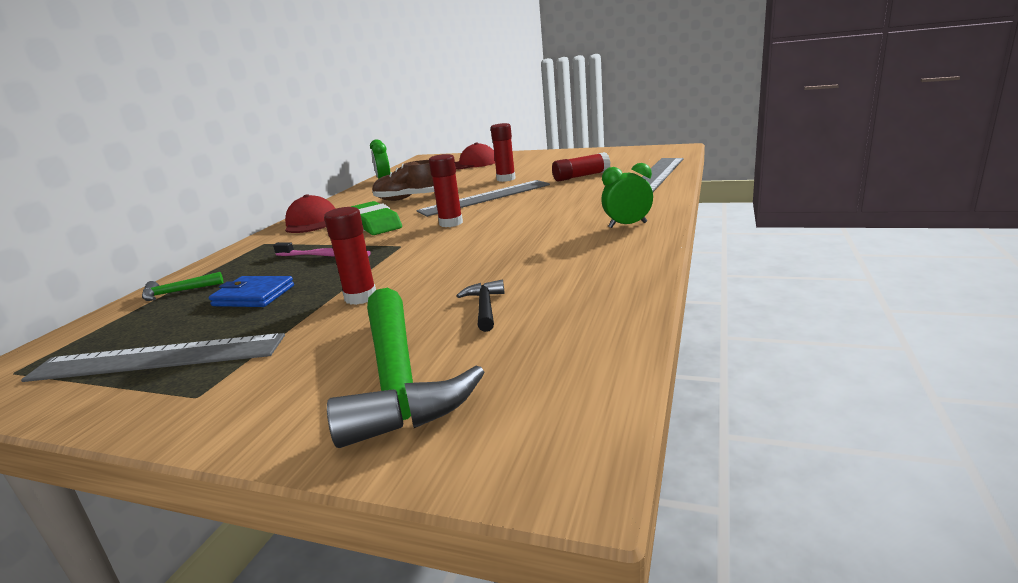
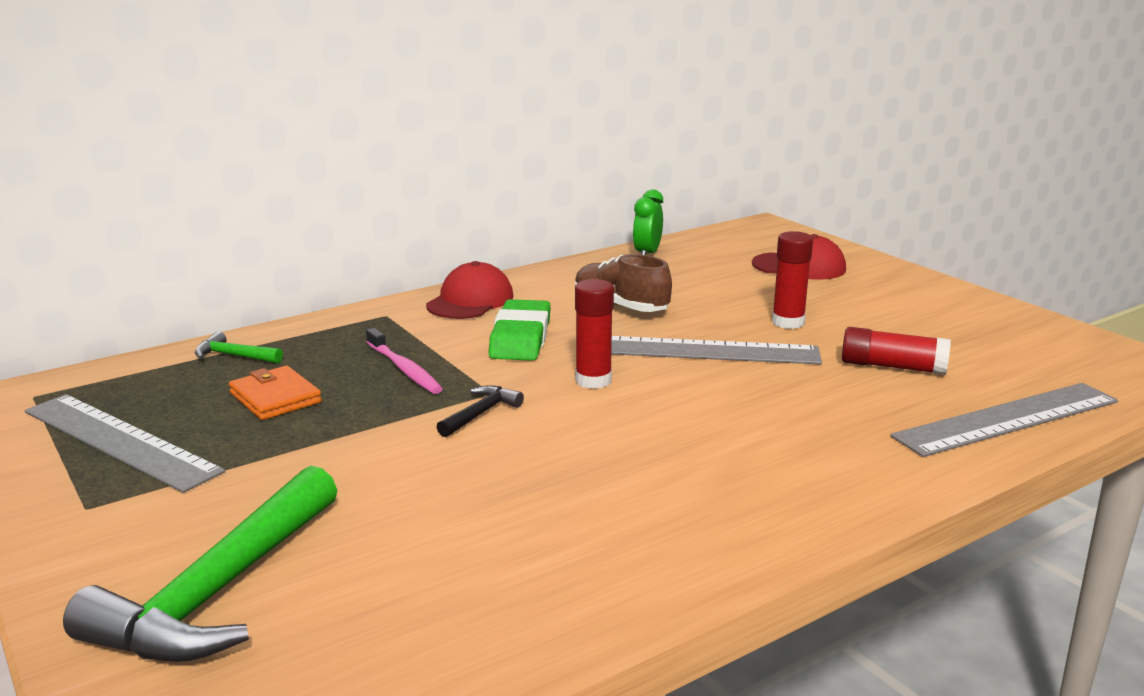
camera: 35 degrees right, 0 degrees up
blue wallet [209,276,294,307] -> orange wallet [229,366,322,420]
red glue stick [324,207,376,305] -> none
black hammer [457,280,505,332] -> black hammer moved to [437,385,524,437]
green clock [601,163,653,228] -> none

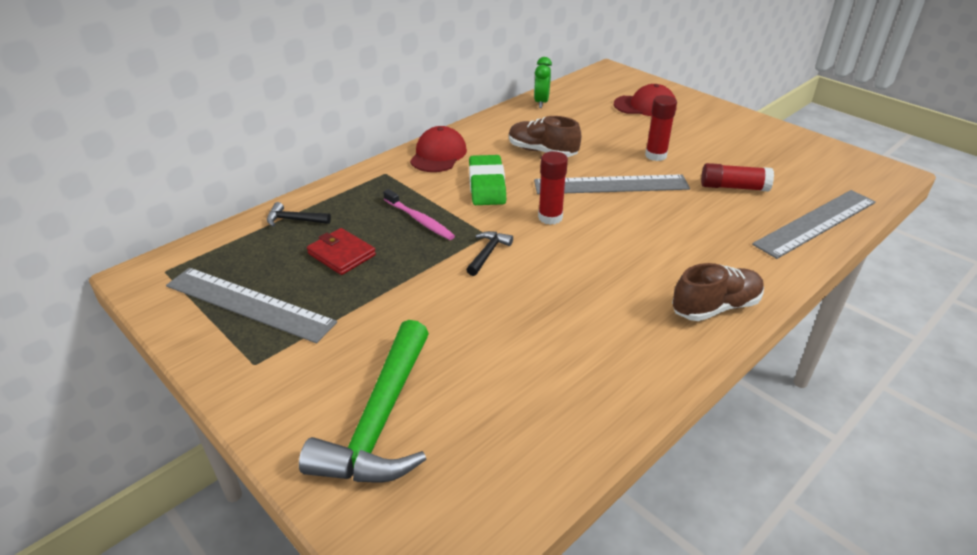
camera: 10 degrees left, 15 degrees up
green hammer [195,331,283,363] -> black hammer [267,202,331,227]
orange wallet [229,366,322,420] -> red wallet [307,228,376,275]
none -> brown shoe [672,263,764,321]

